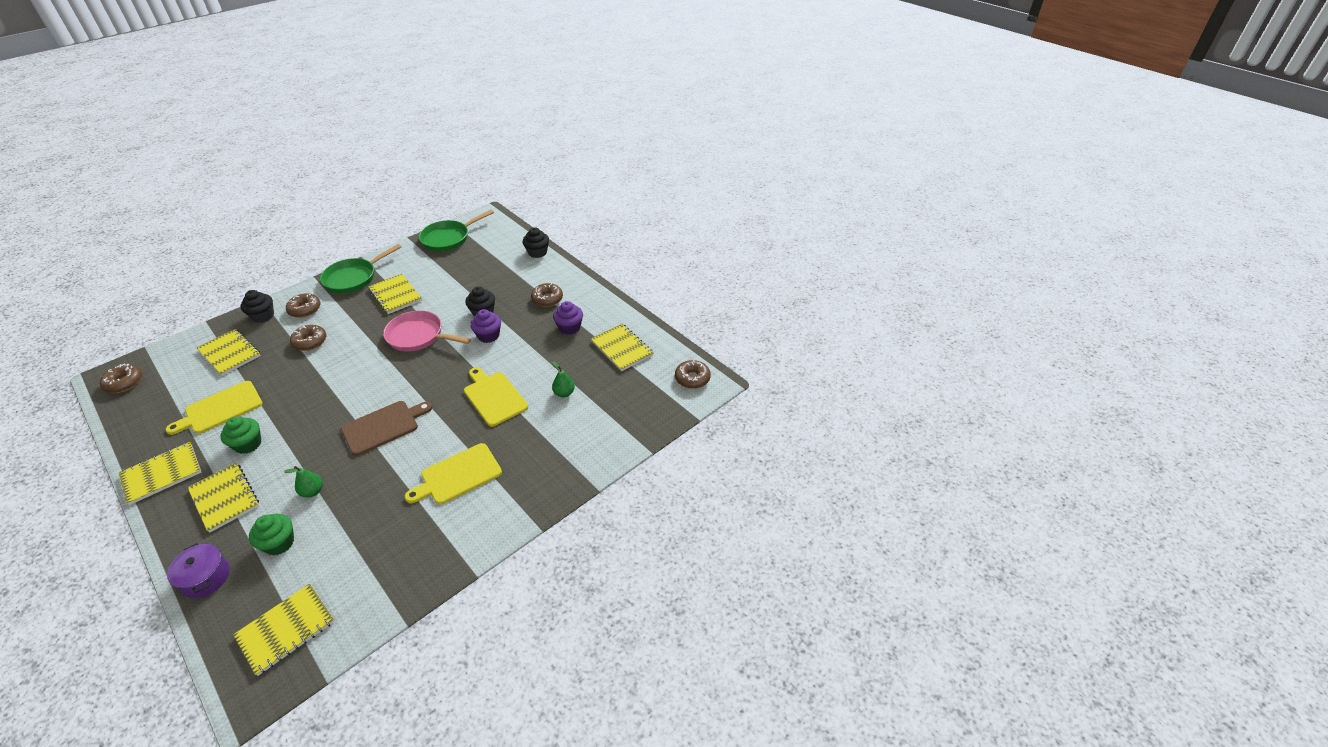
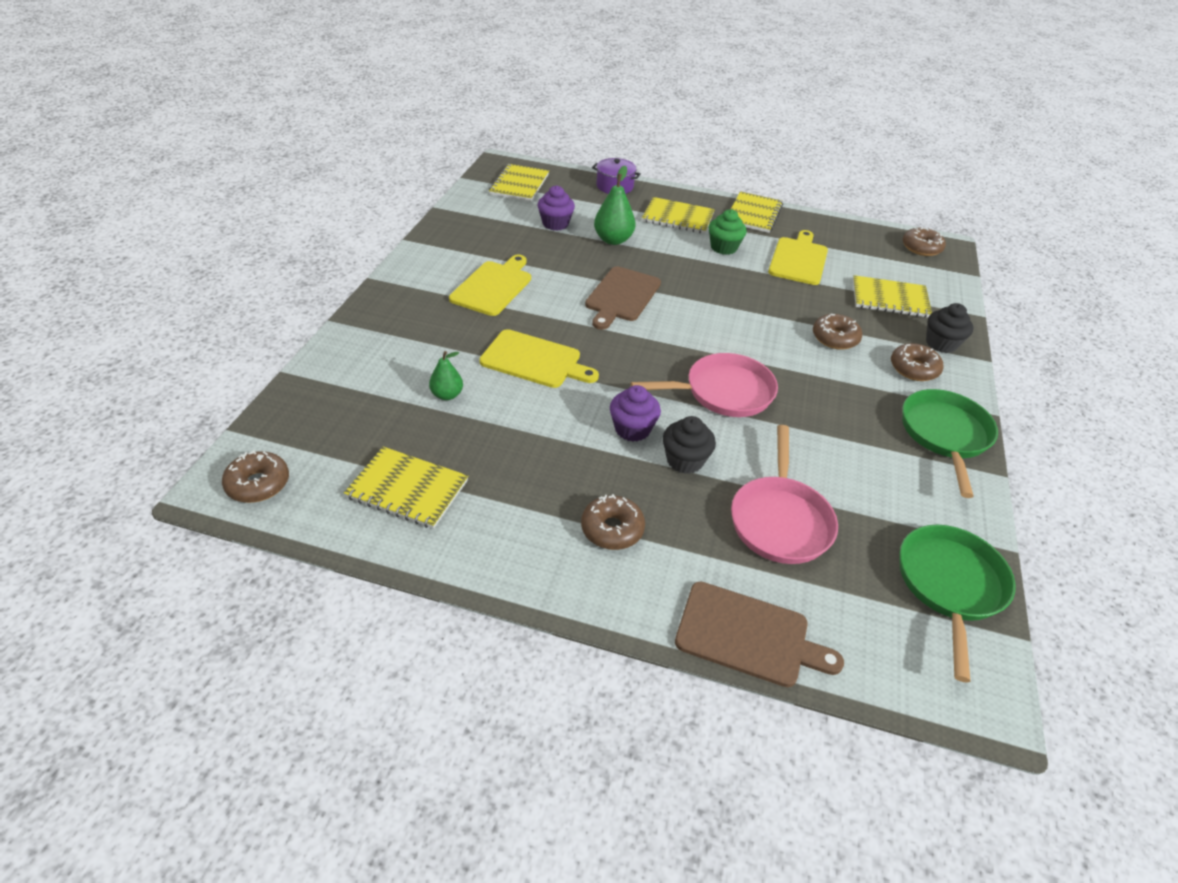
camera: 145 degrees right, 0 degrees up
green cupcake [249,514,294,556] -> none
green pear [284,466,323,497] -> green pear [594,166,636,245], size x1.61
yellow notebook [368,274,422,314] -> none
black cupcake [523,227,549,258] -> brown cutting board [675,582,844,687]
purple cupcake [553,301,583,335] -> purple cupcake moved to [537,185,575,231]
none -> pink pan [731,425,838,564]

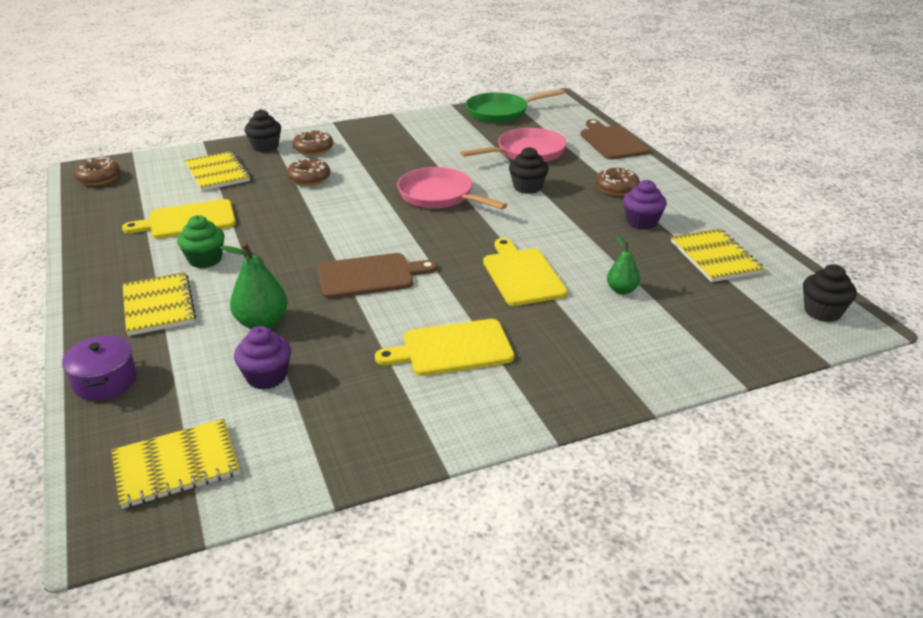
camera: 125 degrees left, 10 degrees down
brown donut [222,450,289,503] -> black cupcake [803,264,857,322]
purple cupcake [610,385,661,442] -> purple cupcake moved to [623,180,667,230]
yellow notebook [731,191,783,233] -> none
green pan [902,389,998,498] -> none

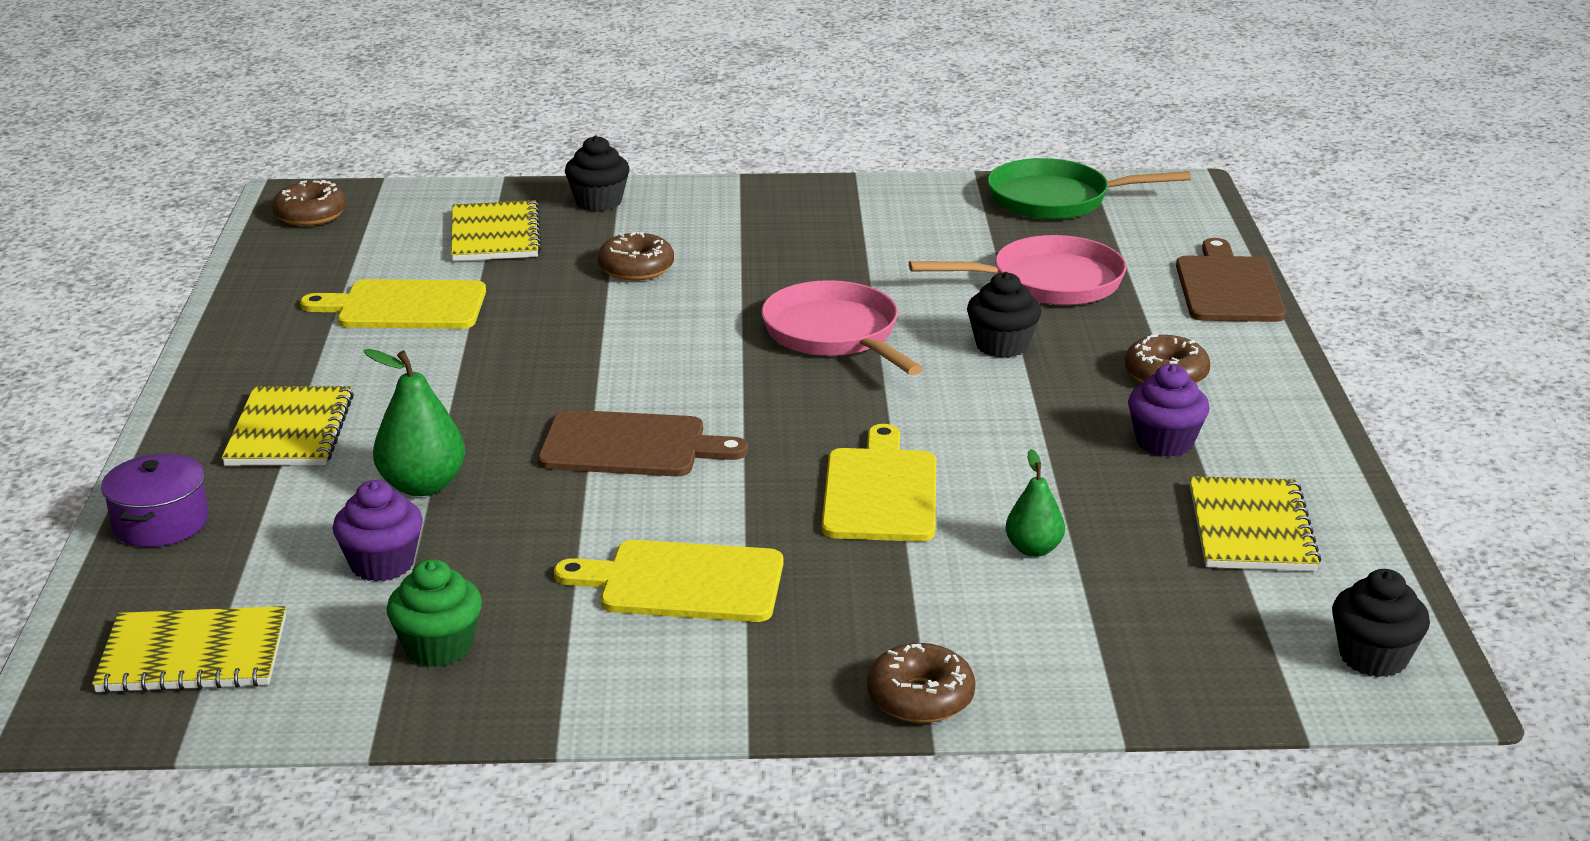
camera: 20 degrees right, 5 degrees down
green cupcake [177,215,225,268] -> green cupcake moved to [387,559,482,667]
brown donut [292,130,333,155] -> brown donut moved to [867,643,976,723]

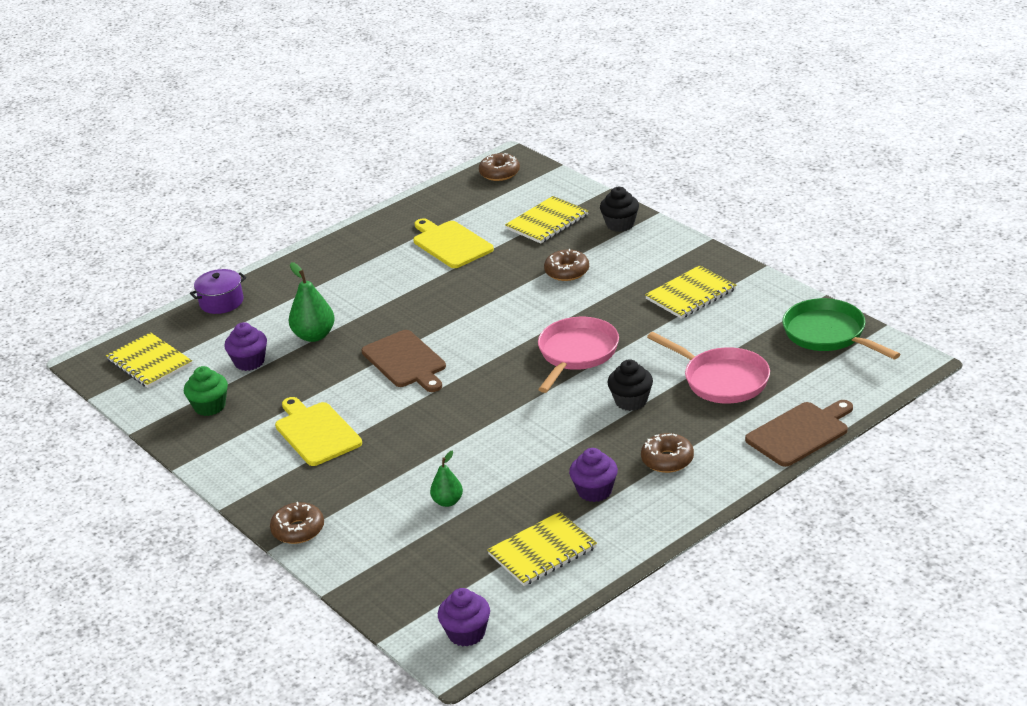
camera: 55 degrees right, 5 degrees up
yellow notebook [222,386,354,466] -> yellow notebook moved to [645,265,736,319]
yellow cutting board [822,424,936,542] -> none
black cupcake [1332,569,1430,677] -> purple cupcake [438,588,490,647]

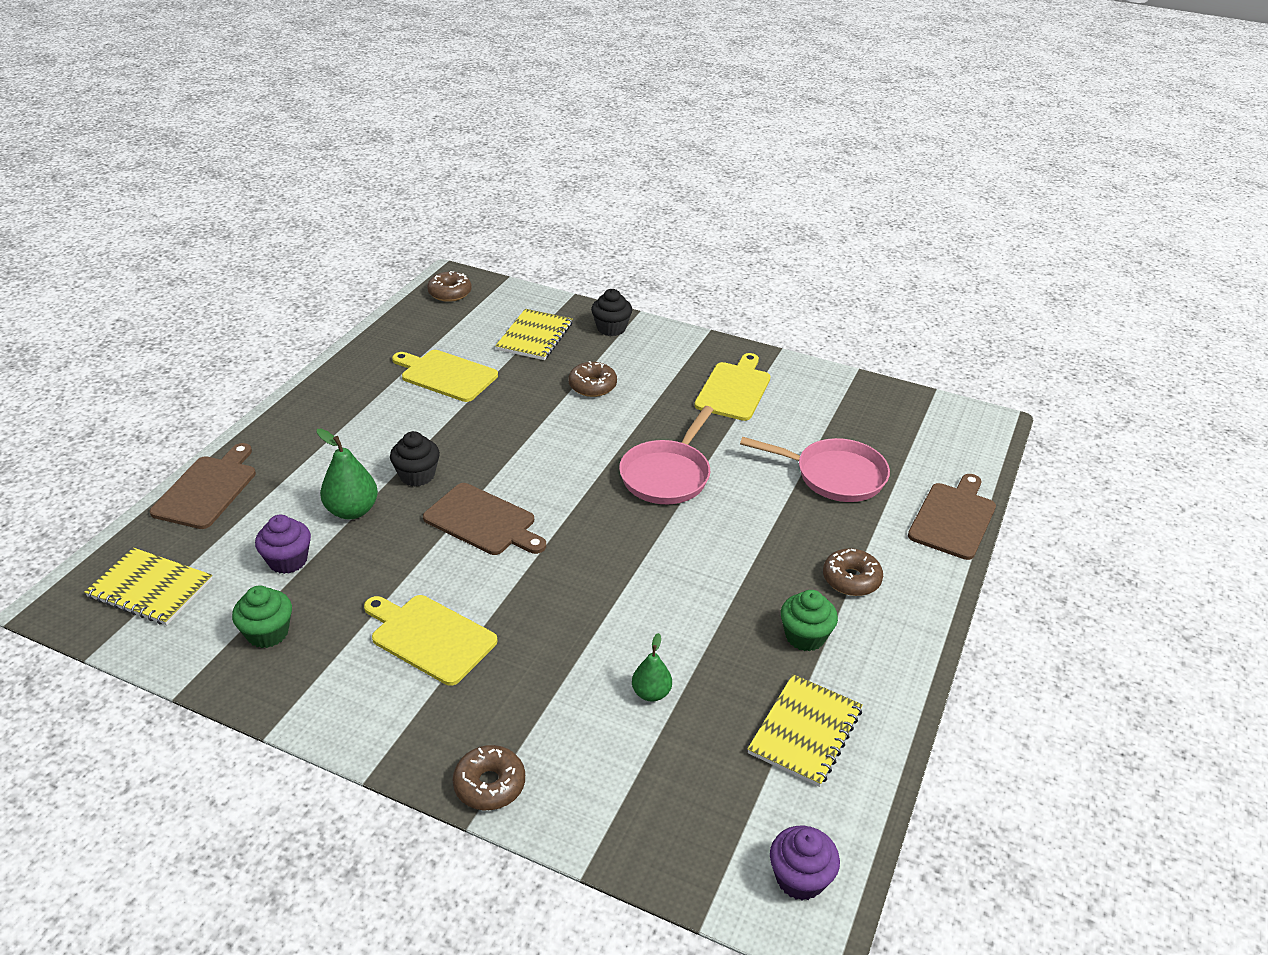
camera: 30 degrees left, 5 degrees up
purple pot [190,269,246,314] -> brown cutting board [150,443,256,529]
pink pan [538,317,619,393] -> pink pan turned 150 degrees counterclockwise [619,406,713,504]
purple cupcake [569,448,618,502] -> green cupcake [781,590,838,651]
black cupcake [607,359,653,411] -> black cupcake moved to [390,431,440,486]
yellow notebook [645,265,736,319] -> yellow cutting board [694,353,771,421]
green pan [782,298,900,359] -> none

